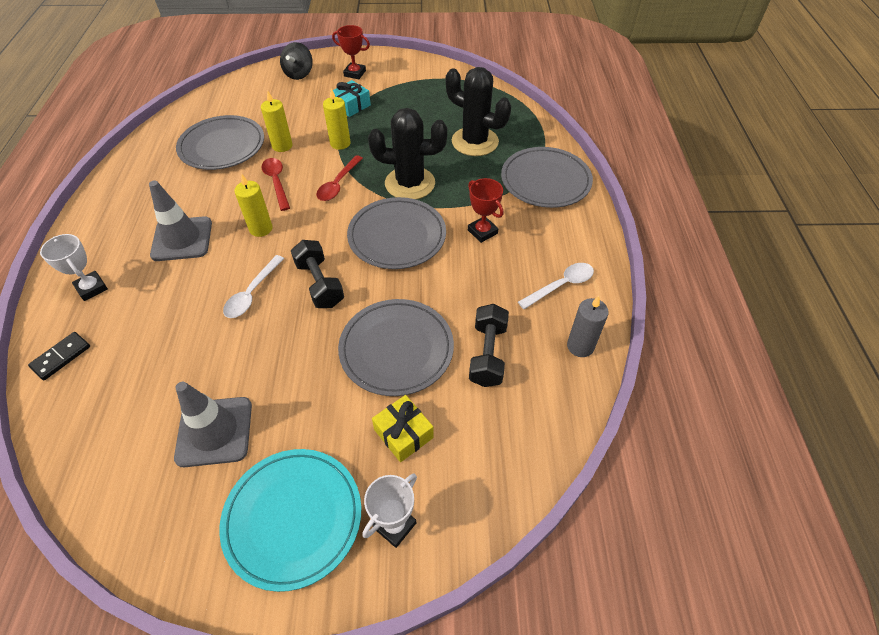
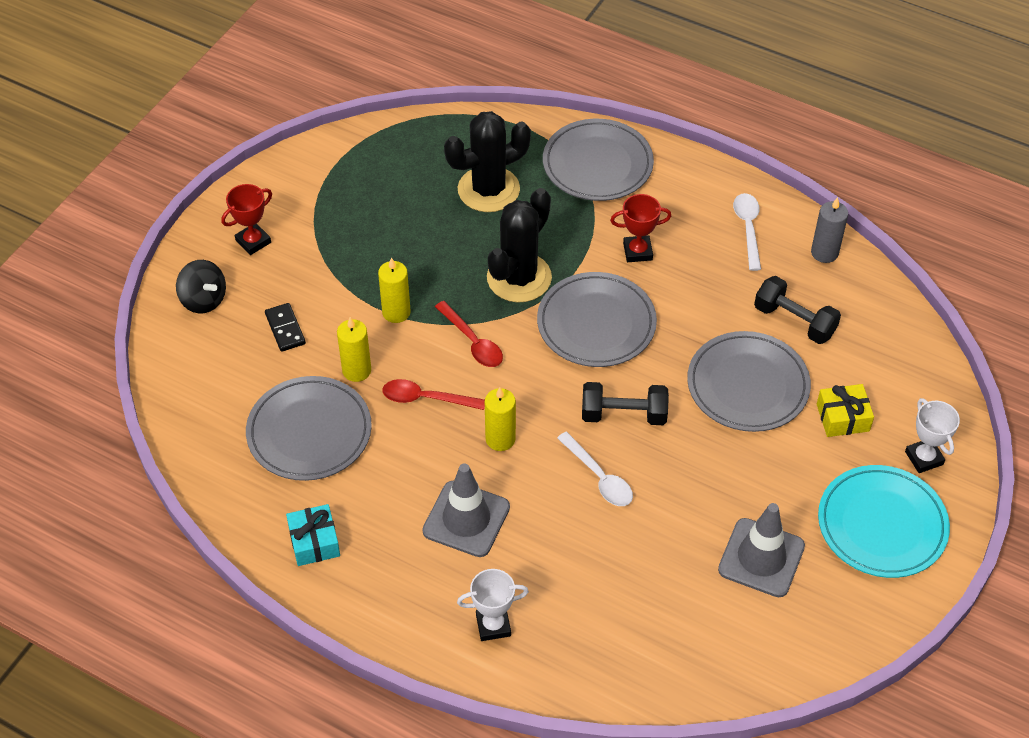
camera: 60 degrees left, 0 degrees up
black domino [28,332,90,380] -> black domino moved to [265,303,306,352]
turquoise gift [333,80,371,117] -> turquoise gift moved to [286,504,340,566]

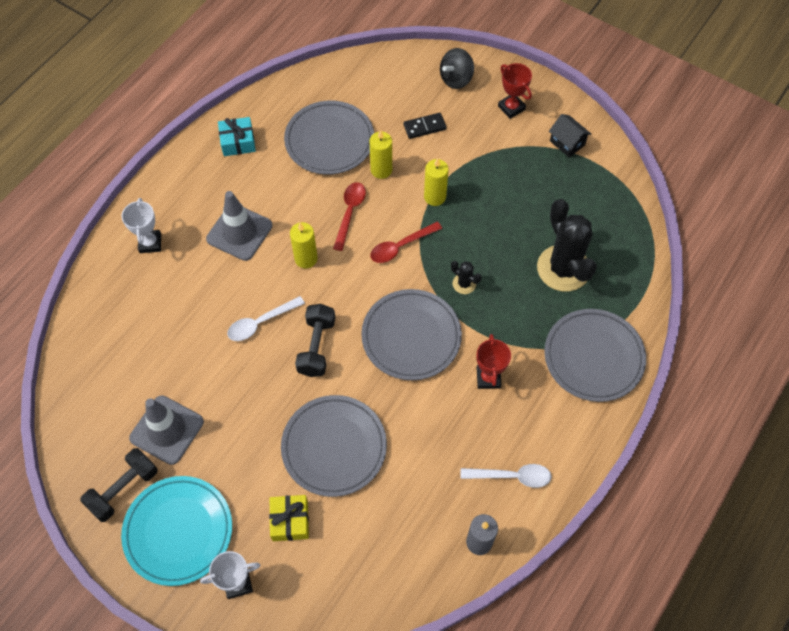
camera: 95 degrees right, 10 degrees up
black cactus [487,188,552,302] -> black cactus [451,261,482,294], size x0.44
black dumbbell [754,276,841,344] -> black dumbbell moved to [80,448,158,522]
none -> black house [549,114,591,158]

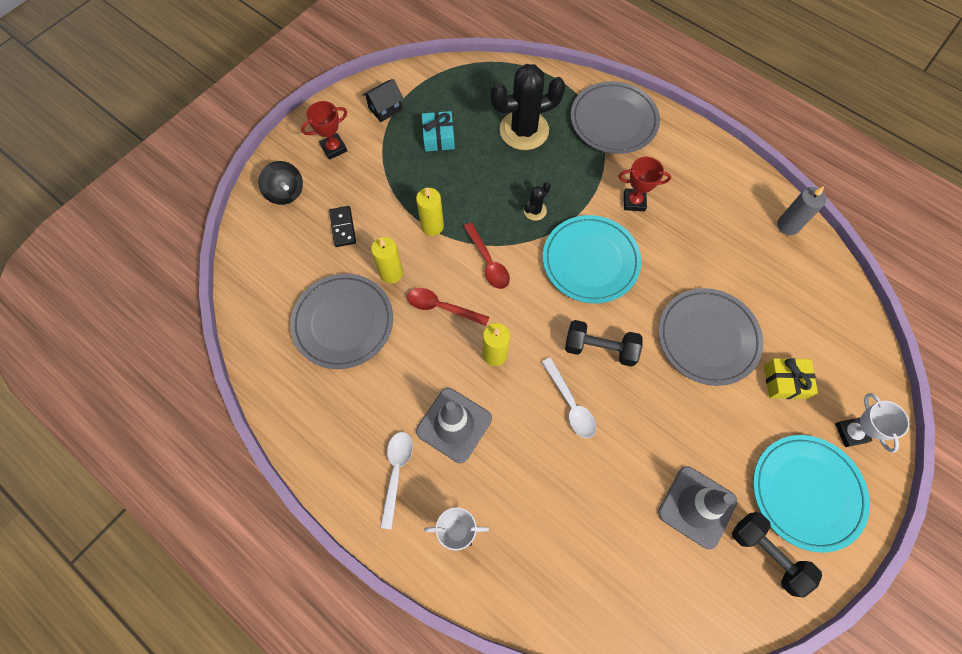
camera: 85 degrees left, 5 degrees up
turquoise gift [218,117,256,156] -> turquoise gift moved to [422,111,455,151]
grey plate [361,289,462,380] -> turquoise plate [543,215,642,303]
white spoon [460,464,552,488] -> white spoon moved to [380,432,413,529]

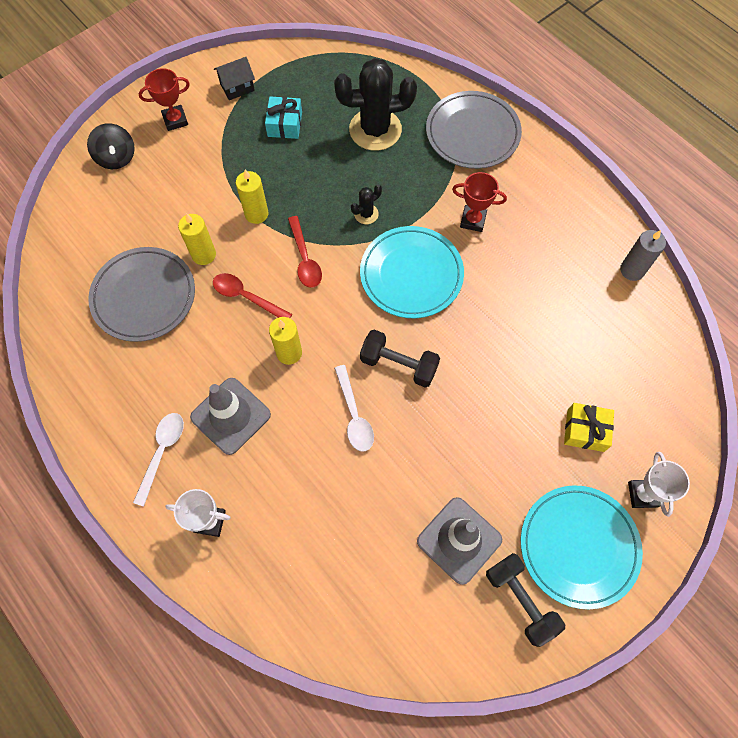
camera: 10 degrees right, 0 degrees up
black domino [329,206,356,247] -> none
grey plate [658,288,763,386] -> none

